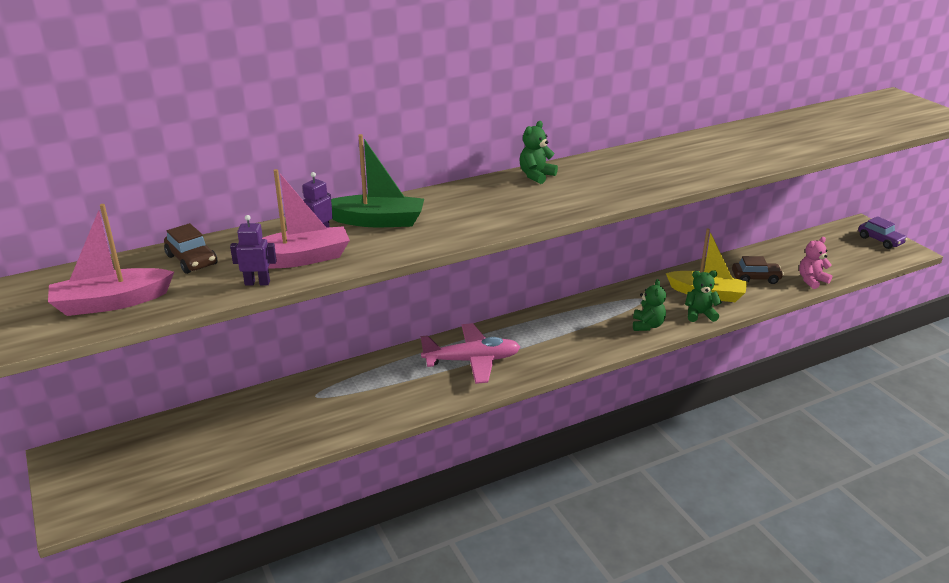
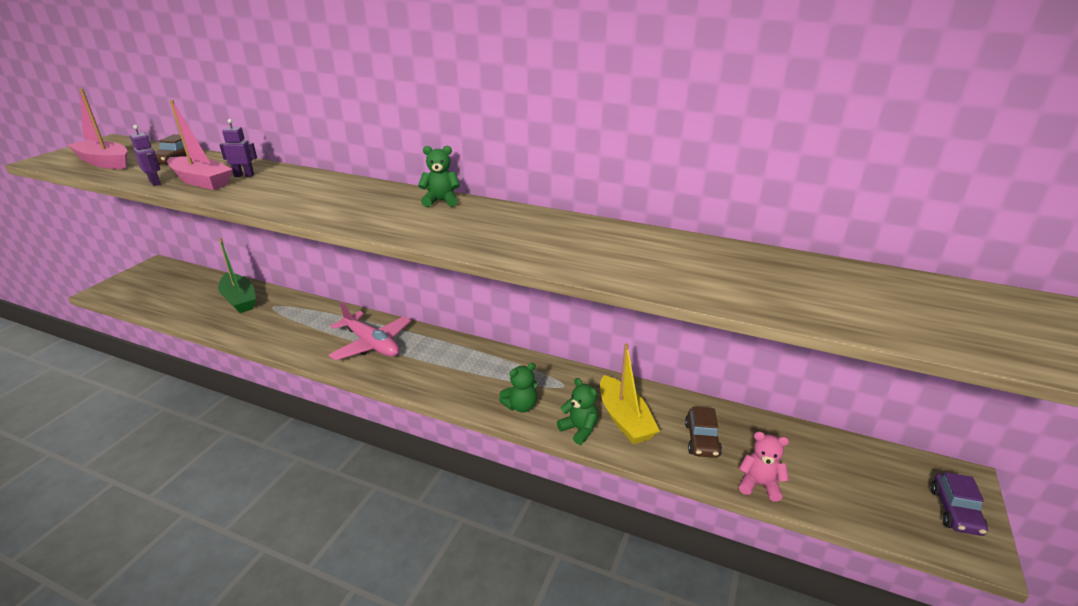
camera: 50 degrees right, 0 degrees up
green boat [331,134,424,227] -> green boat moved to [218,238,256,313]
brown car [732,256,784,284] -> brown car turned 45 degrees clockwise [685,407,722,458]

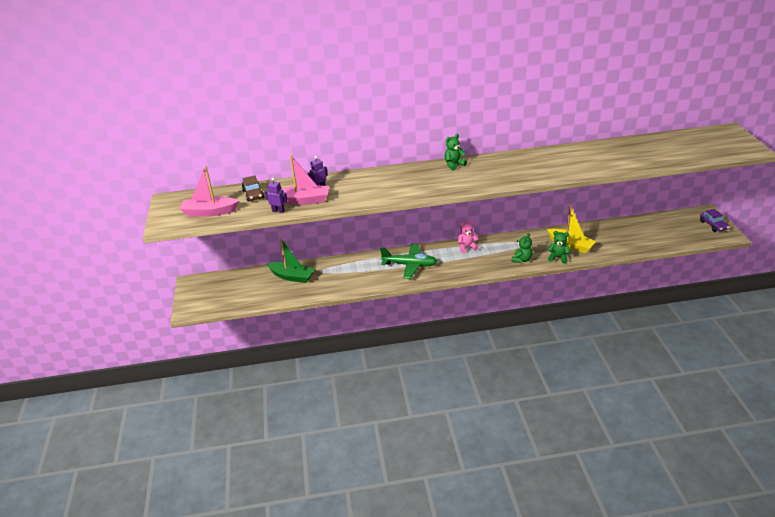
camera: 30 degrees left, 5 degrees up
pink plane [329,301,411,361] -> green plane [380,243,438,279]
brown car [685,407,722,458] -> none
pink teddy bear [739,431,789,502] -> pink teddy bear moved to [458,221,479,253]

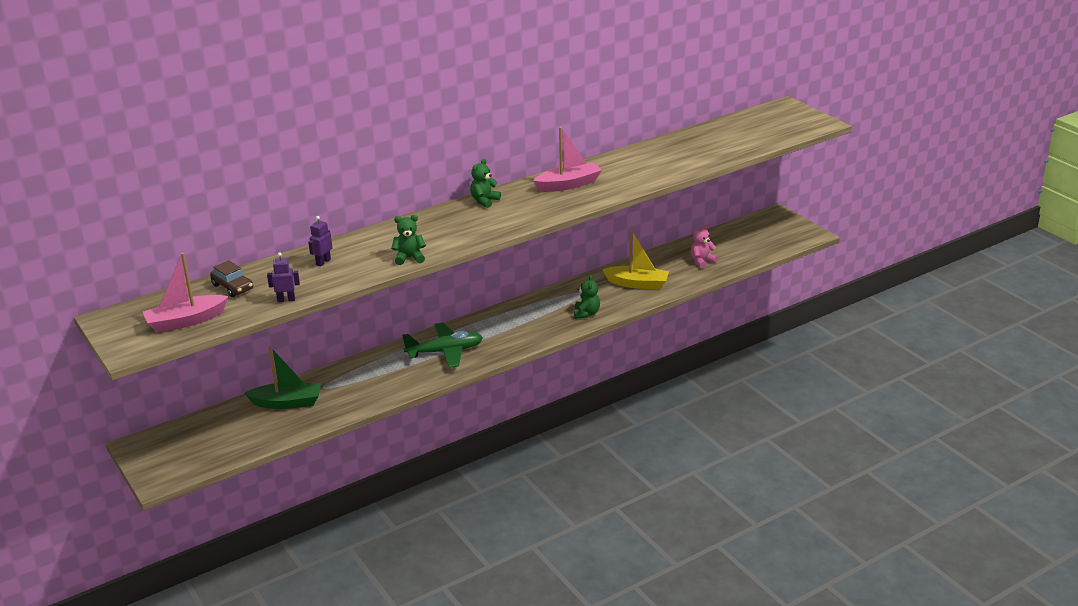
camera: 25 degrees left, 5 degrees down
pink boat [281,155,329,205] -> pink boat moved to [533,127,602,192]
pink teddy bear [458,221,479,253] -> pink teddy bear moved to [691,225,718,268]
green teddy bear [548,231,570,263] -> green teddy bear moved to [391,215,426,265]
purple car [700,209,729,232] -> none

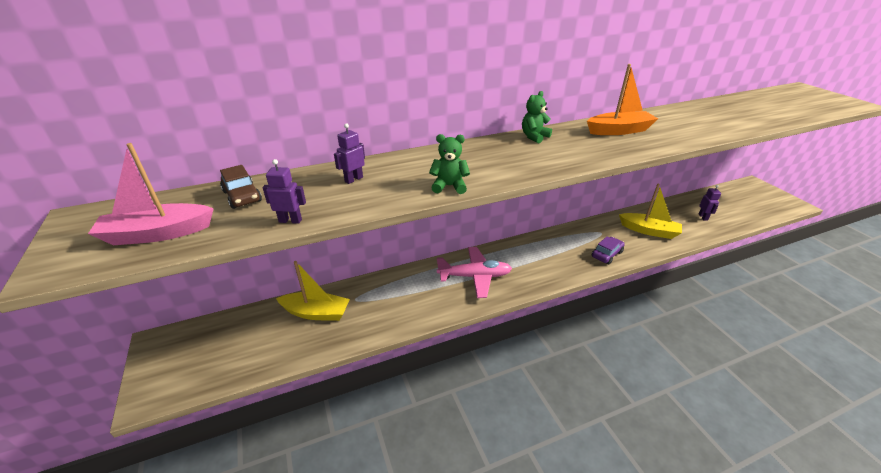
camera: 10 degrees right, 5 degrees up
green boat [244,346,321,409] -> yellow boat [276,261,350,321]
green plane [402,322,483,368] -> pink plane [437,247,512,298]
pink boat [533,127,602,192] -> orange boat [587,64,658,135]
green teddy bear [574,275,600,319] -> purple car [592,237,625,264]
pink teddy bear [691,225,718,268] -> purple robot [699,185,721,221]

